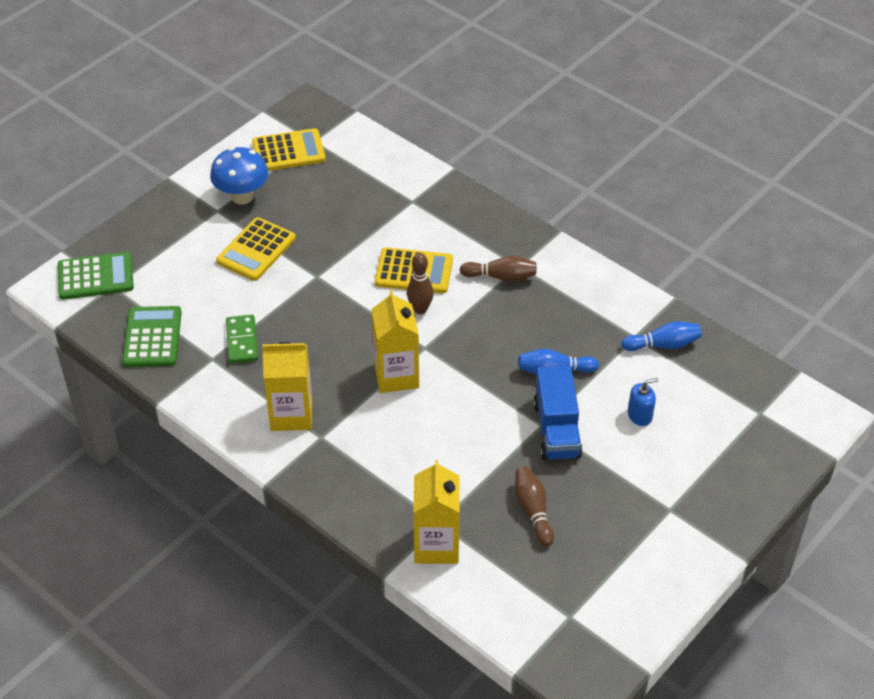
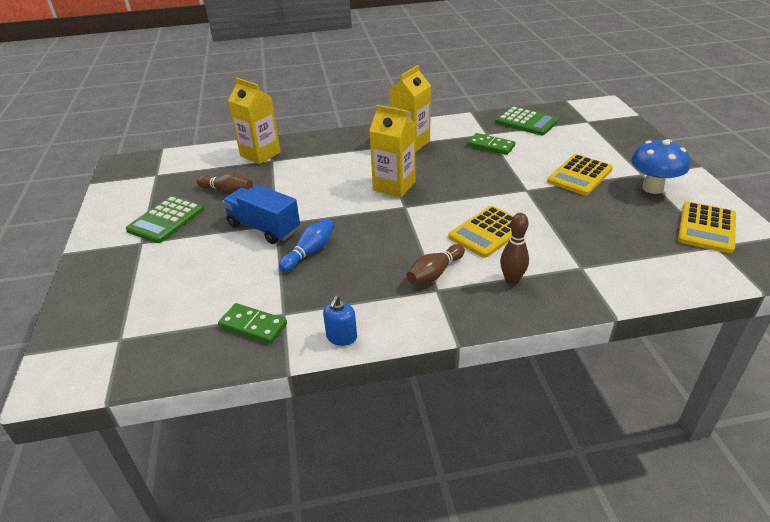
camera: 130 degrees right, 10 degrees down
green calculator [58,252,134,300] -> green calculator moved to [126,195,204,243]
yellow calculator [216,217,296,281] -> yellow calculator turned 120 degrees counterclockwise [547,154,613,196]
brown bowling pin [407,253,434,314] -> brown bowling pin moved to [500,213,529,285]
blue bowling pin [621,321,702,351] -> green domino [218,303,287,344]
blue soap dispenser [628,378,659,426] -> blue soap dispenser moved to [323,296,357,346]

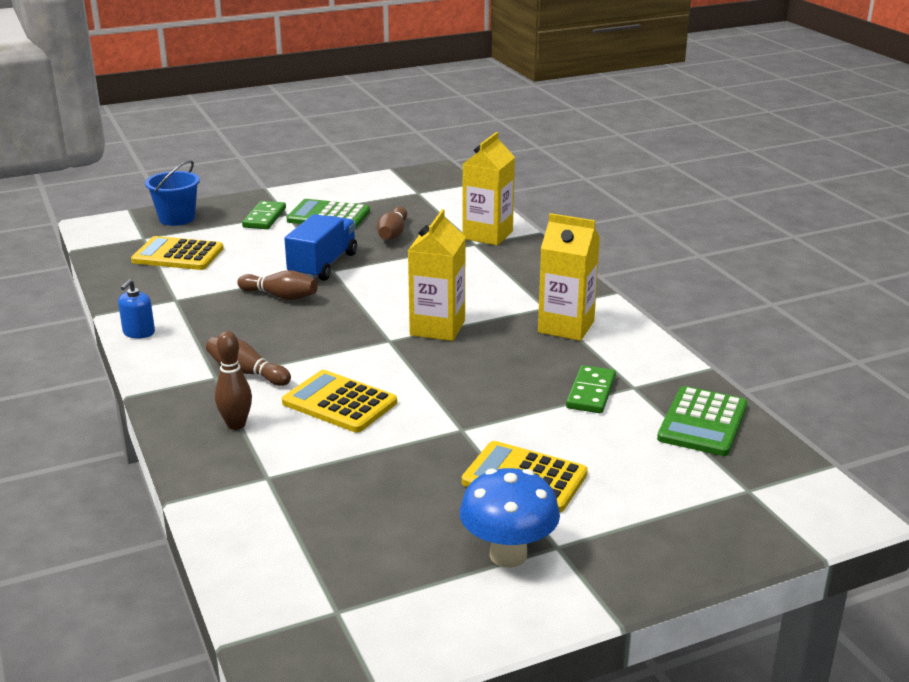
camera: 75 degrees right, 10 degrees down
green domino [218,303,287,344] -> green domino moved to [242,201,286,229]
blue bowling pin [279,218,334,272] -> brown bowling pin [237,270,318,300]
blue soap dispenser [323,296,357,346] -> blue soap dispenser turned 75 degrees counterclockwise [118,279,155,339]
yellow calculator [678,202,736,253] -> yellow calculator moved to [131,236,224,270]
none -> blue bucket [145,160,200,226]

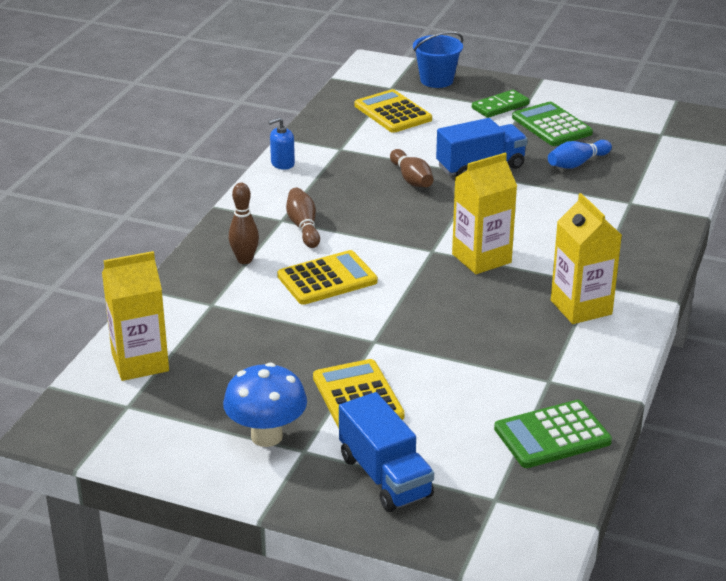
camera: 45 degrees right, 5 degrees up
yellow calculator [282,370,397,432] -> yellow calculator turned 75 degrees clockwise [277,250,378,305]
brown bowling pin [377,207,407,240] -> blue bowling pin [548,140,612,169]
yellow carton [462,132,515,246] -> yellow carton moved to [102,251,169,381]
green domino [566,365,616,413] -> none
none -> blue truck [339,392,434,512]

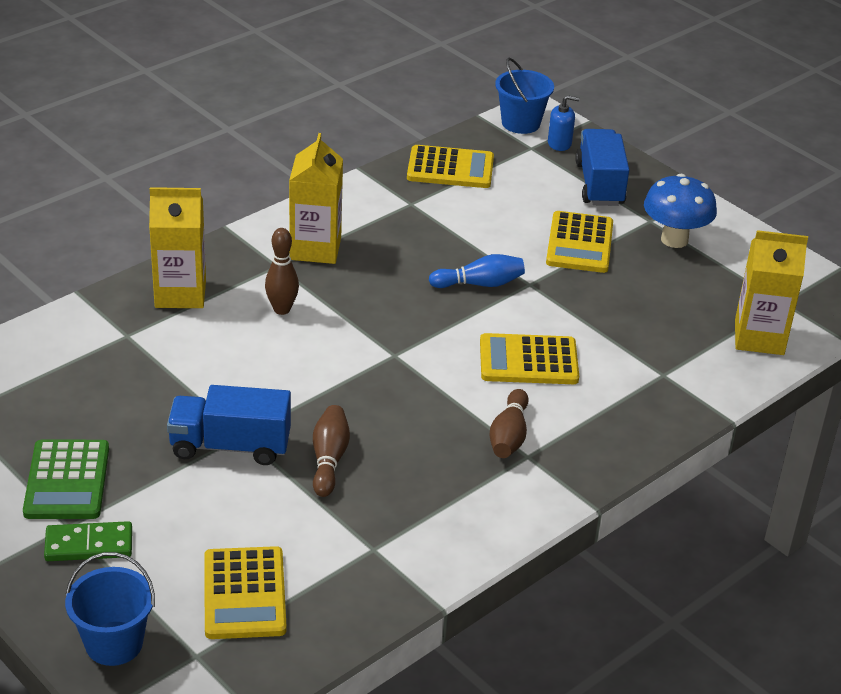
camera: 155 degrees left, 5 degrees up
brown bowling pin [229,183,259,264] -> brown bowling pin moved to [265,228,299,315]
blue soap dispenser [268,117,295,170] -> blue soap dispenser moved to [548,95,580,151]
yellow carton [452,153,517,274] -> yellow carton moved to [149,187,206,308]
green calculator [494,400,612,468] -> yellow calculator [407,145,494,188]
blue bowling pin [548,140,612,169] -> blue bowling pin moved to [429,254,525,288]
none -> blue bucket [495,58,554,134]

